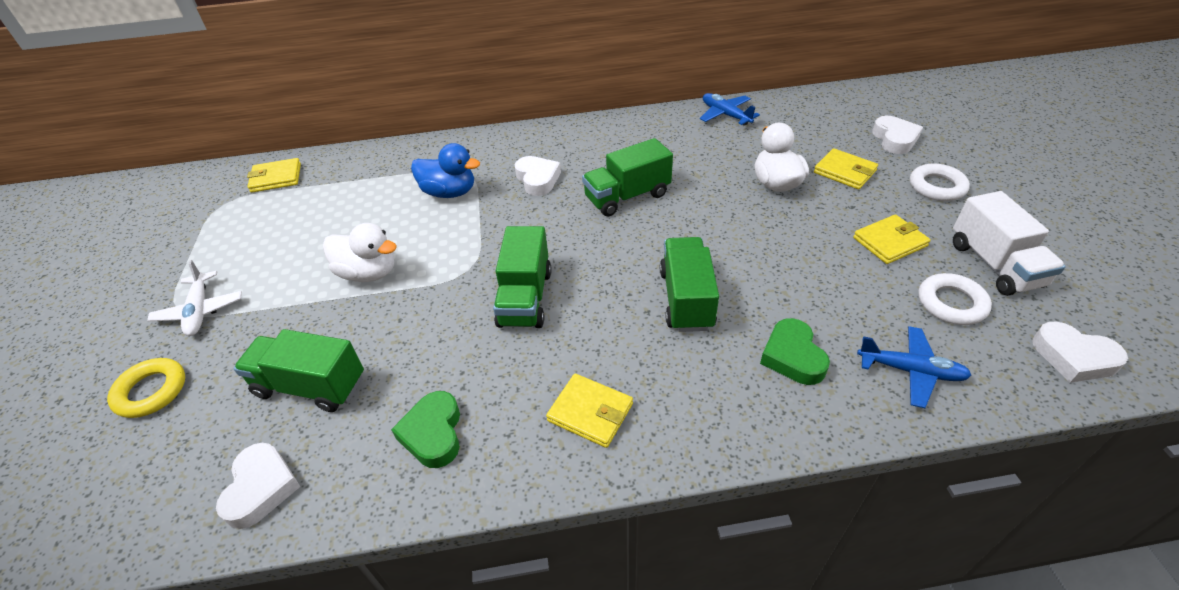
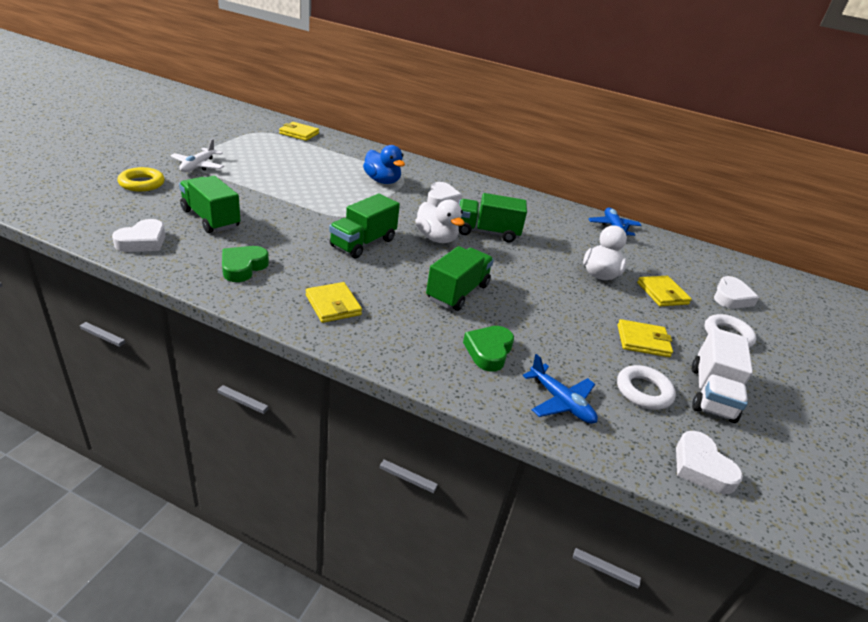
camera: 25 degrees right, 10 degrees down
white duck [323,223,397,282] -> white duck moved to [415,200,464,243]

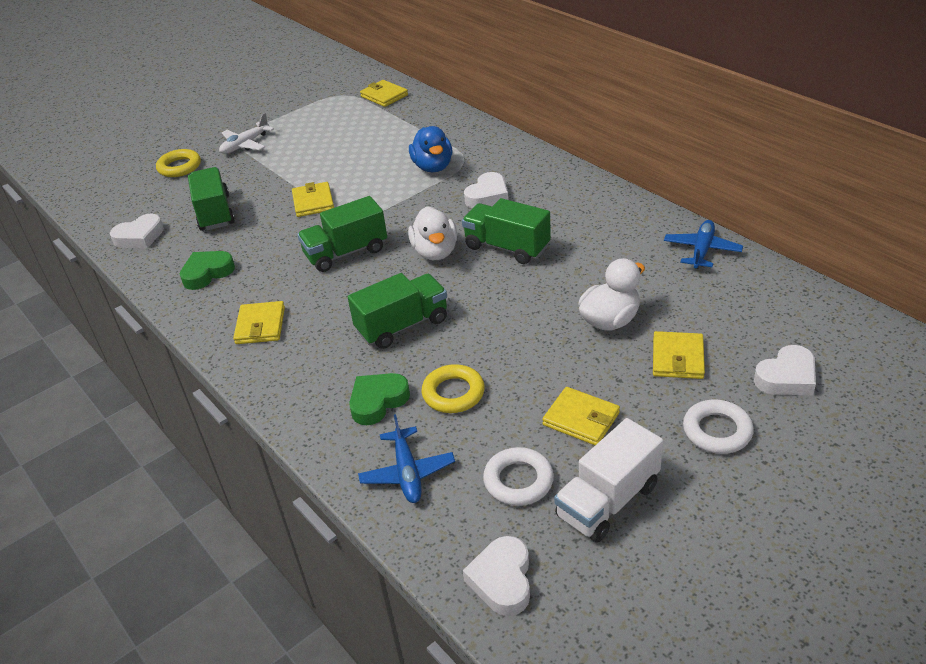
camera: 35 degrees right, 5 degrees up
none -> yellow wallet [292,182,334,217]
none -> yellow ring [422,364,485,413]

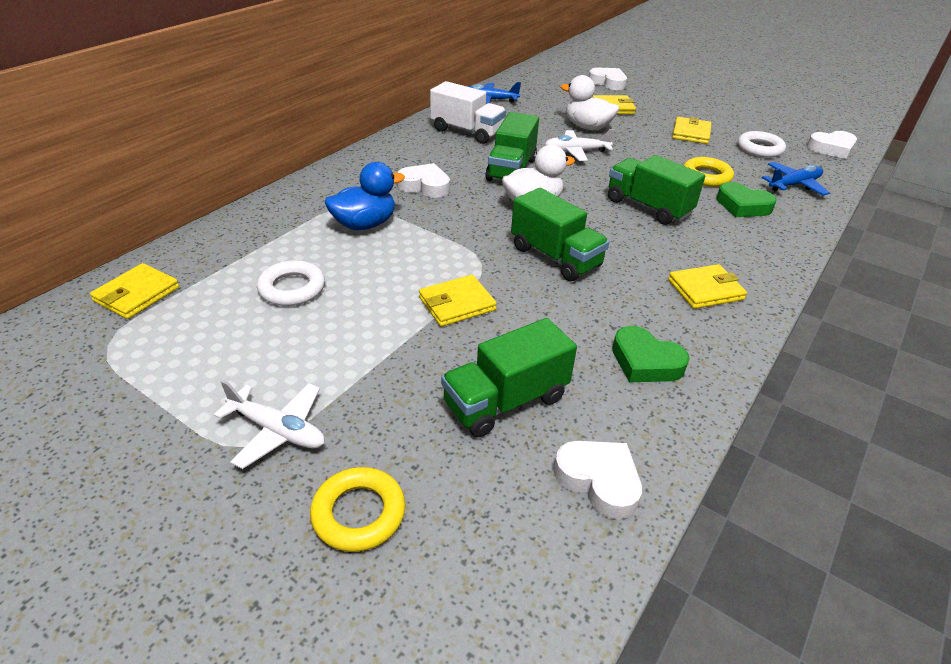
camera: 110 degrees left, 0 degrees up
white truck [554,418,663,543] -> white truck moved to [430,81,506,144]
white ring [683,400,754,454] -> white ring moved to [257,260,325,306]
none -> white plane [545,129,615,161]

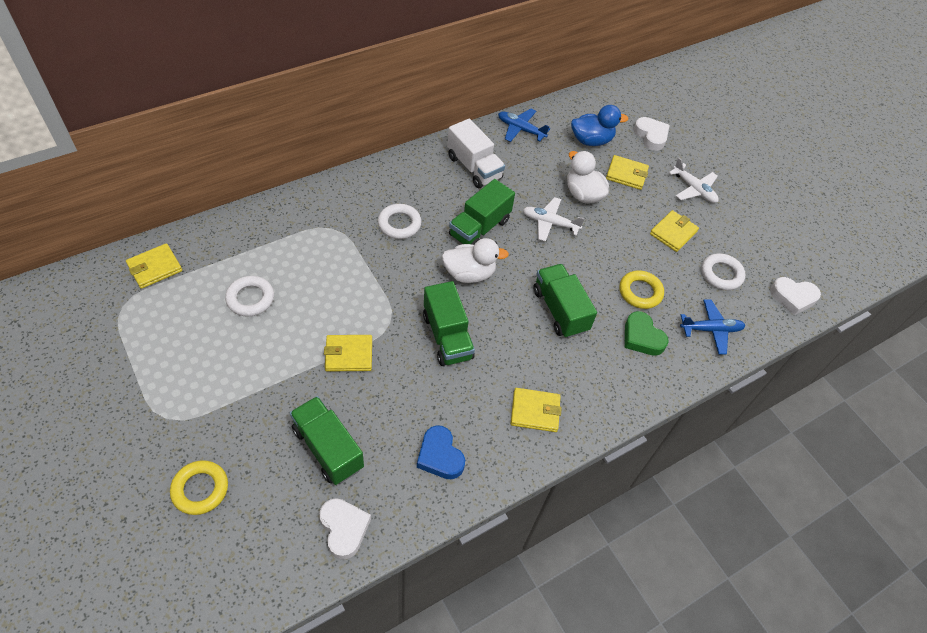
camera: 20 degrees right, 15 degrees up
white plane [214,380,325,469] -> white plane moved to [669,157,719,203]
blue duck [325,162,405,230] -> blue duck moved to [571,105,628,146]
white heart [397,163,450,198] -> white ring [378,204,421,239]
green truck [441,318,577,437] -> green truck turned 60 degrees clockwise [290,396,364,485]
green heart [612,326,690,382] -> blue heart [417,425,465,479]

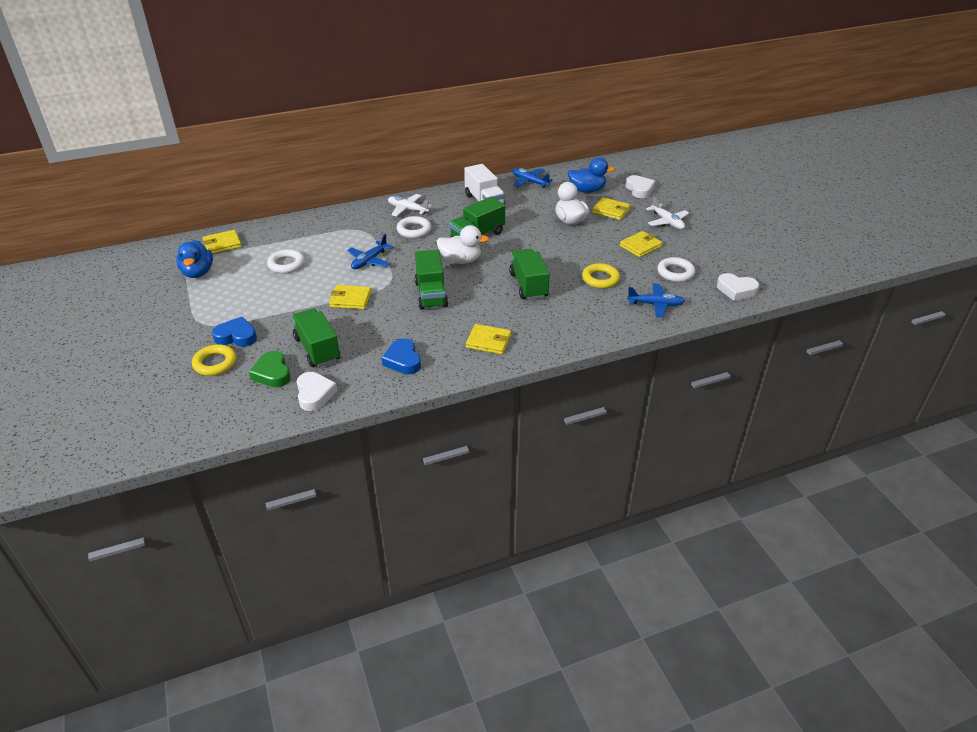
camera: 15 degrees right, 15 degrees down
white plane [523,197,585,242] -> white plane moved to [388,194,432,217]
green heart [625,311,669,356] -> green heart moved to [249,351,291,387]
none -> blue duck [176,240,213,278]
none -> blue heart [212,317,257,347]
none -> blue plane [347,234,393,269]

